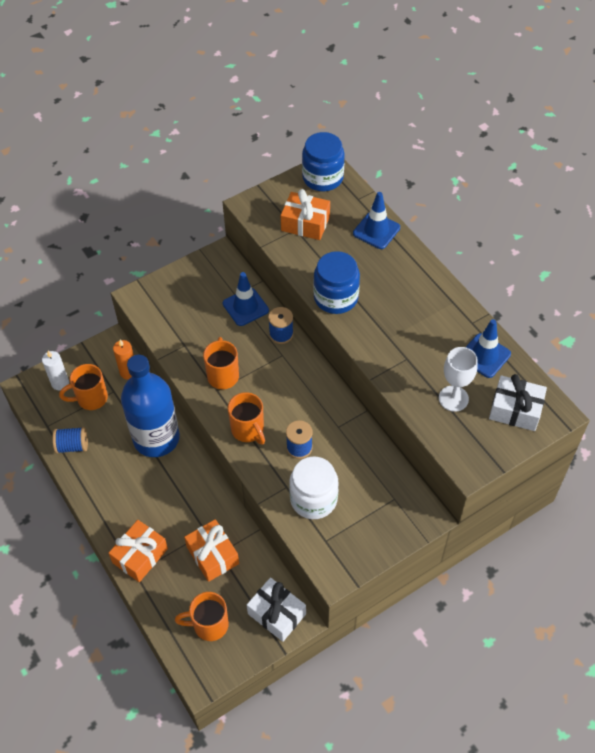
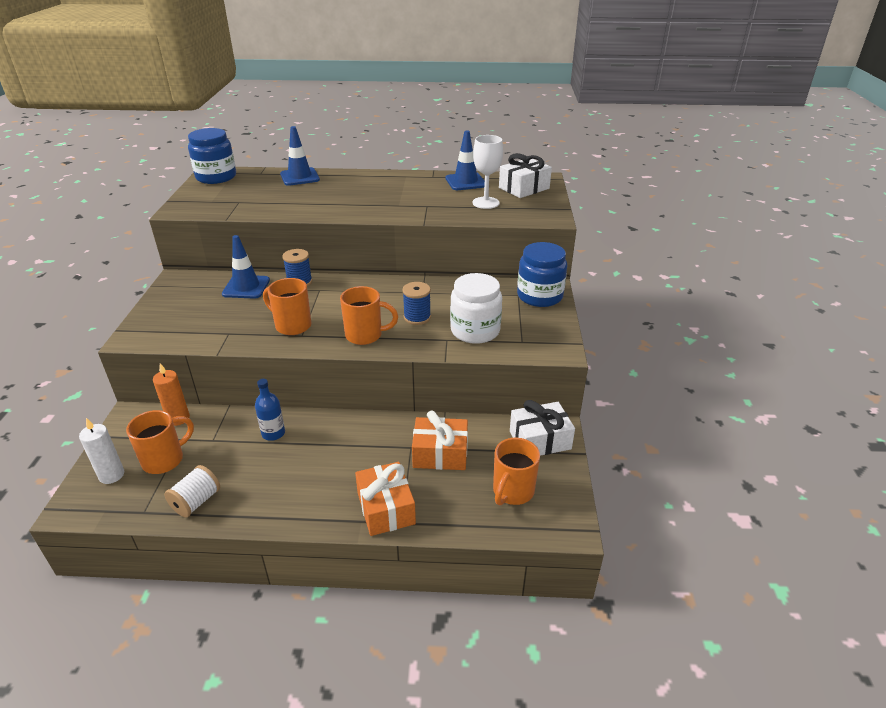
camera: 55 degrees left, 20 degrees down
blue spool [53,427,88,454] -> white spool [164,465,220,518]
orange mug [59,364,108,410] -> orange mug turned 150 degrees counterclockwise [126,410,194,474]
blue bottle [121,355,180,457] -> blue bottle [255,379,285,441], size x0.41
orange gift [281,189,330,240] -> none
blue jar [313,251,360,314] -> blue jar moved to [517,242,567,307]

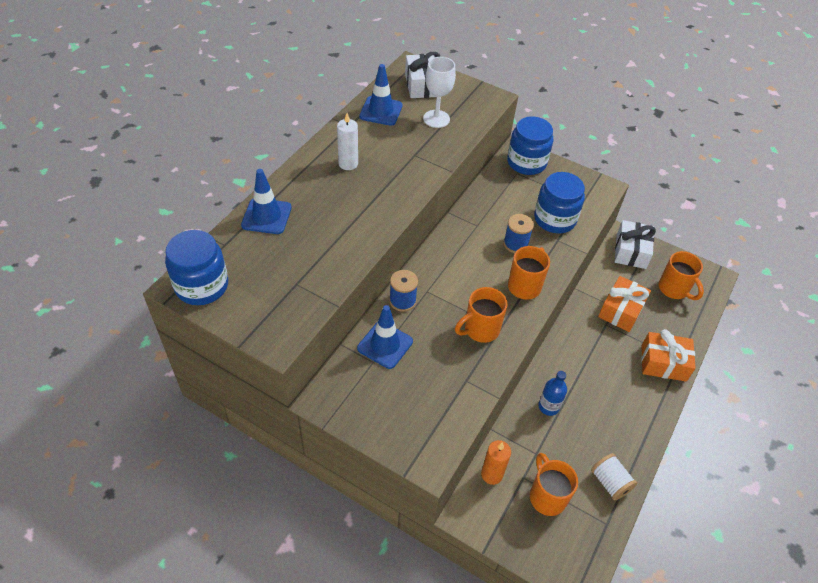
camera: 65 degrees left, 15 degrees up
white candle [79,418,124,484] -> white candle moved to [337,113,358,170]
white jar [450,273,502,344] -> blue jar [534,172,585,233]

